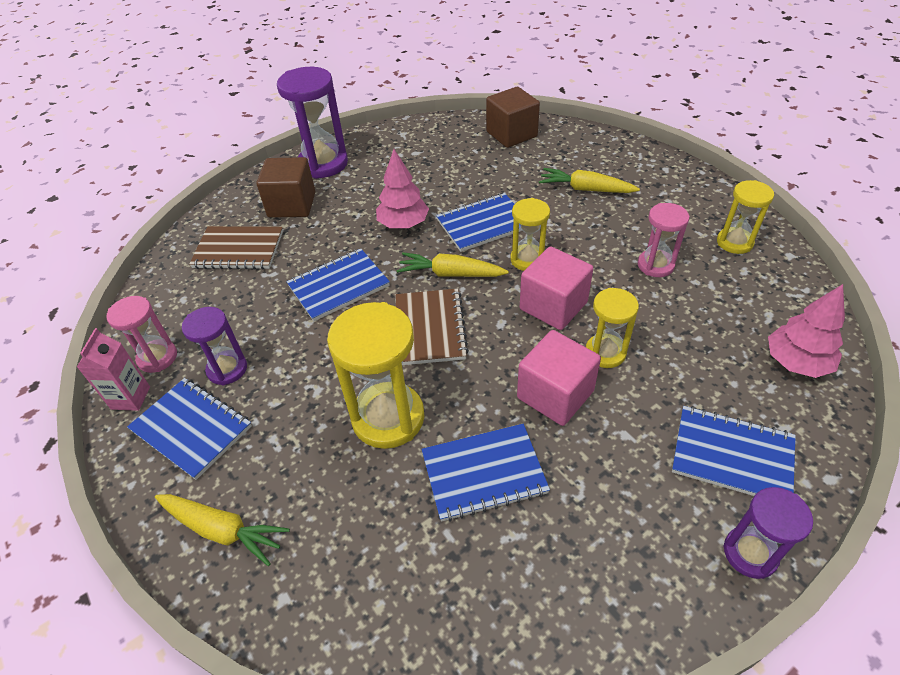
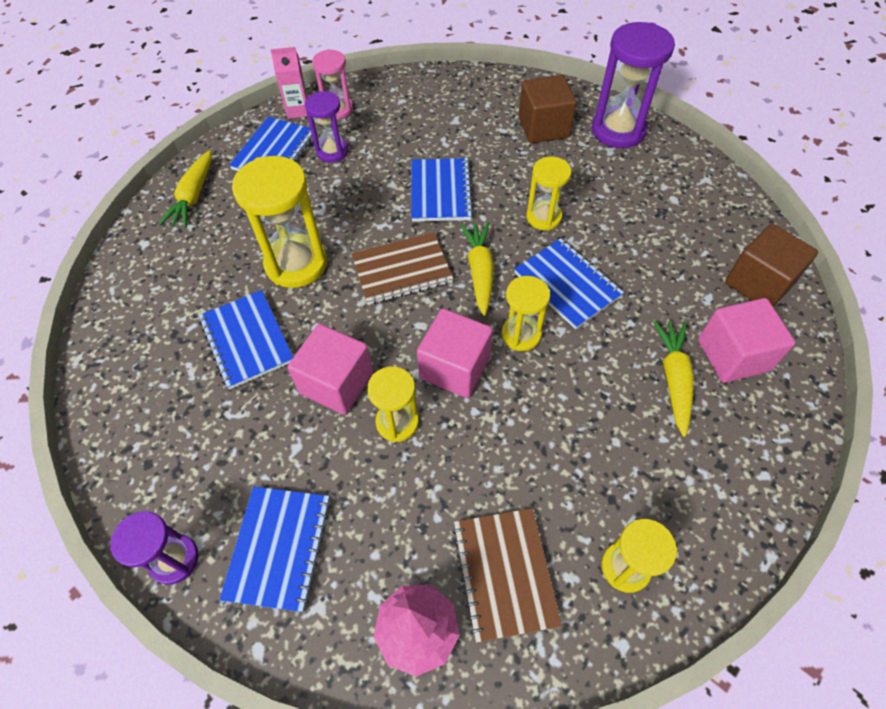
camera: 75 degrees right, 10 degrees up
brown notebook [189,226,283,269] -> brown notebook moved to [452,508,562,643]
blue notebook [286,249,390,321] -> blue notebook turned 45 degrees clockwise [411,158,474,222]
pink tree [376,149,429,228] -> yellow hourglass [526,157,572,231]
pink hourglass [638,203,690,277] -> none
none -> pink cube [698,298,795,383]

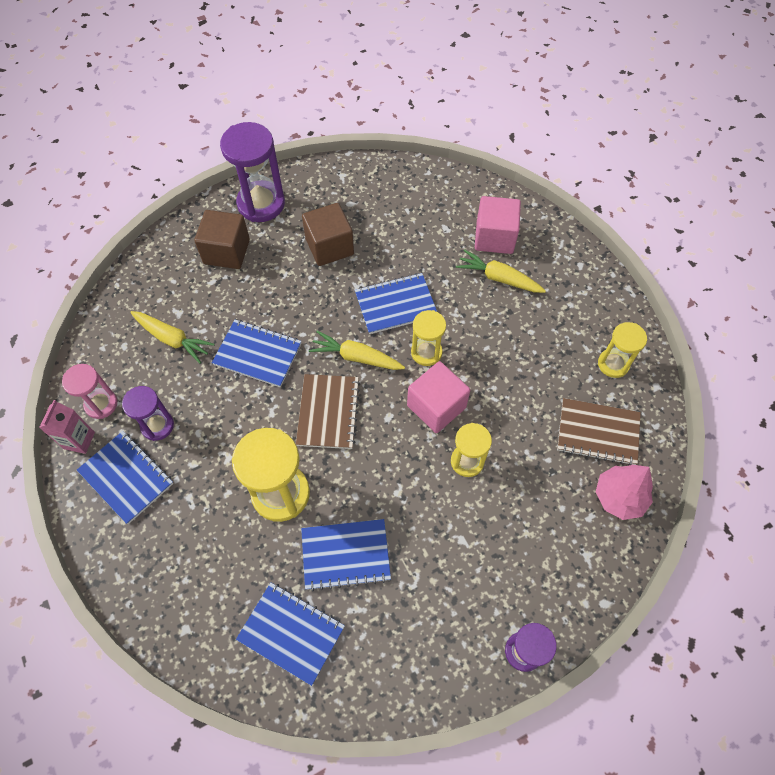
camera: 70 degrees left, 5 degrees up
yellow carrot [159,150,212,228] -> yellow carrot moved to [130,311,215,364]
blue notebook [219,486,331,612] -> blue notebook moved to [236,582,345,686]
pink cube [287,324,373,415] -> none
yellow hourglass [526,157,572,231] -> none
brown cube [725,224,818,307] -> brown cube moved to [302,203,354,266]

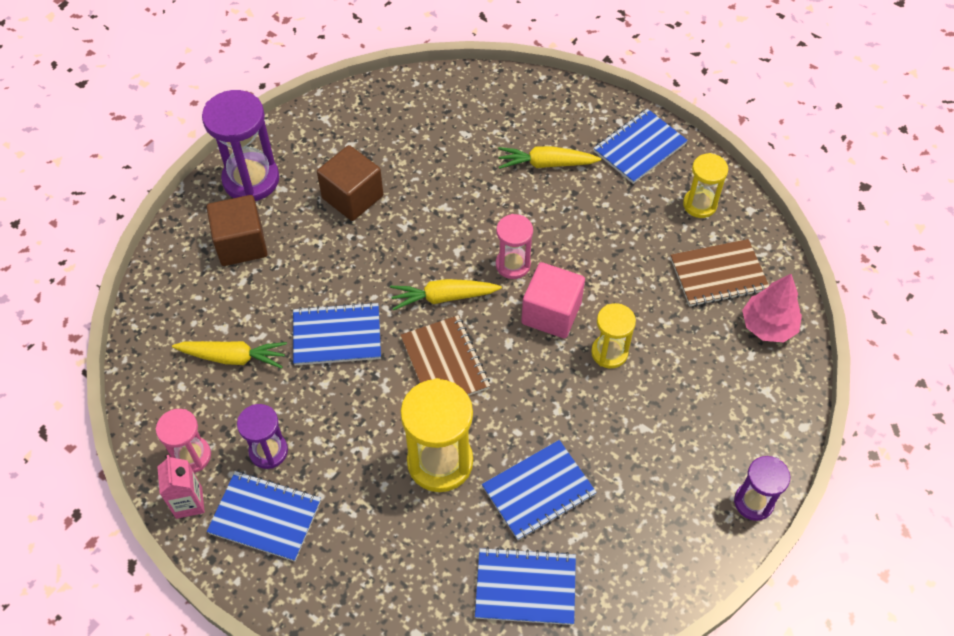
camera: 25 degrees left, 5 degrees down
blue notebook [355,273,437,334] -> blue notebook moved to [593,109,688,184]
yellow hourglass [411,310,446,366] -> pink hourglass [496,214,533,279]
pink cube [475,196,521,254] -> none

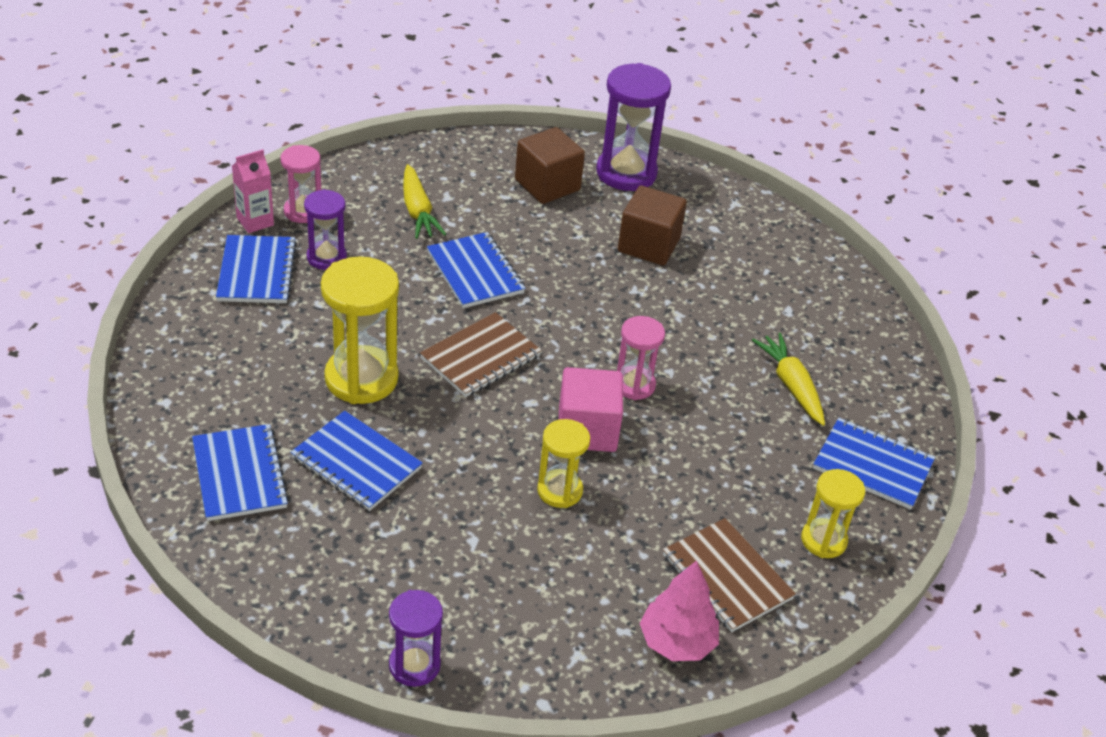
camera: 65 degrees right, 15 degrees down
yellow carrot [390,279,502,310] -> none

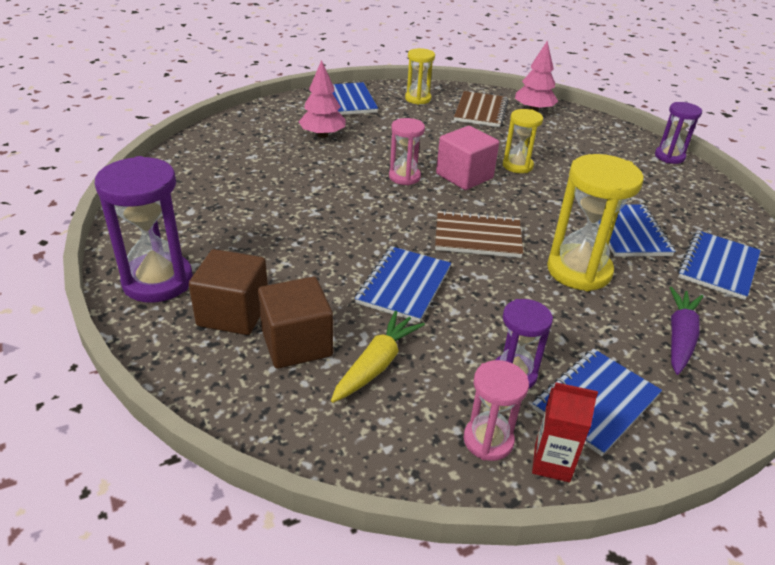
camera: 130 degrees left, 5 degrees down
pink carton [232,149,274,233] -> red carton [532,382,598,482]
brown cube [618,185,687,265] -> brown cube moved to [258,277,333,369]
yellow carrot [752,333,825,426] -> pink tree [299,60,345,138]
none -> purple carrot [670,287,704,375]

